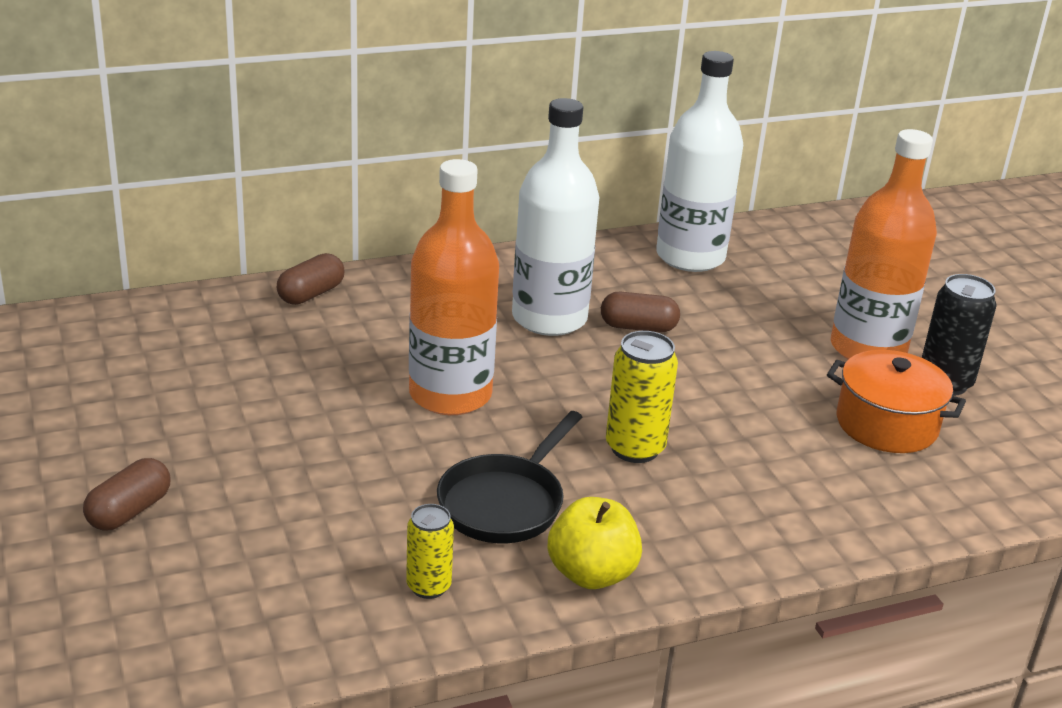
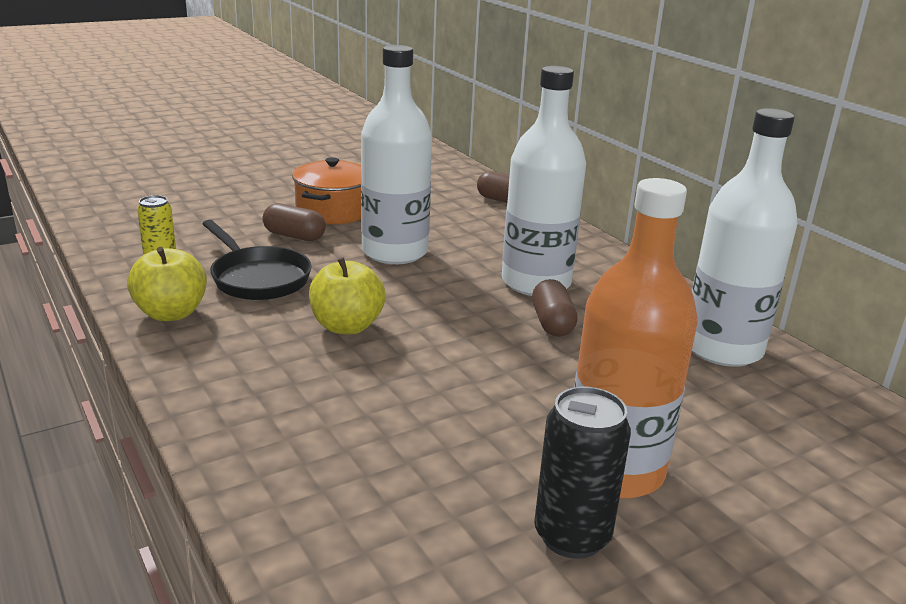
camera: 80 degrees right, 5 degrees down
brown capsule [83,458,170,531] -> brown capsule moved to [263,203,326,241]
orange bottle [409,159,499,415] -> white bottle [361,45,432,264]
black pan [437,411,582,543] -> black pan turned 150 degrees counterclockwise [203,220,312,300]
yellow can [606,331,678,463] -> yellow apple [309,257,385,334]
orange pot [827,350,966,453] -> orange pot moved to [292,157,361,224]

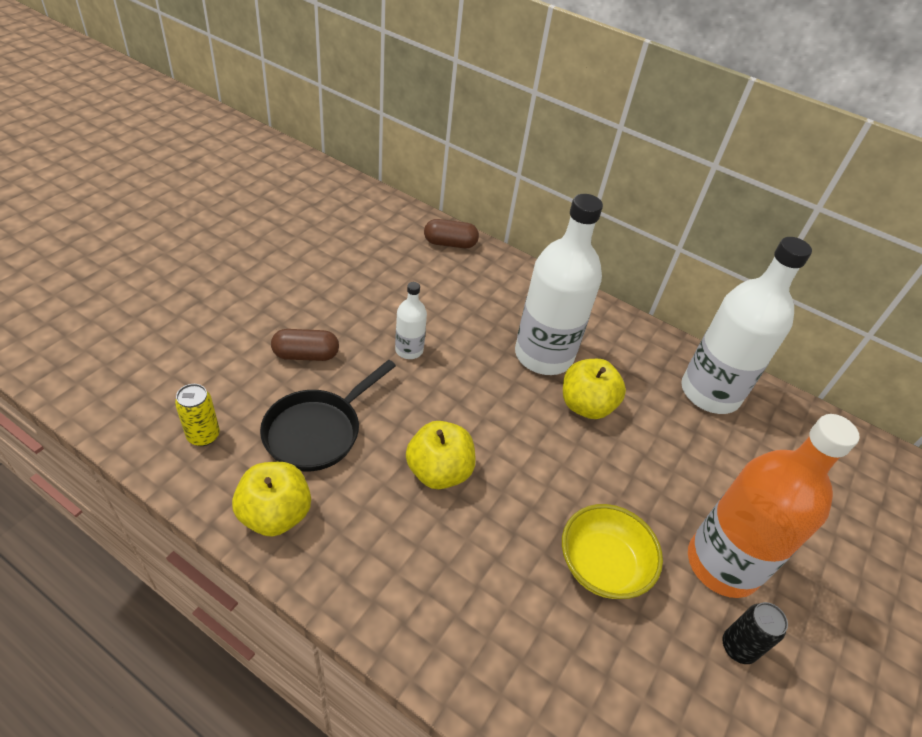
camera: 30 degrees left, 20 degrees up
black pan [203,220,312,300] -> black pan turned 105 degrees clockwise [260,360,396,471]
orange pot [292,157,361,224] -> none
white bottle [361,45,432,264] -> white bottle [395,282,427,359], size x0.46
brown capsule [532,279,578,337] -> yellow apple [563,359,626,419]
black can [534,387,631,559] -> black can [722,602,788,664], size x0.64
none -> yellow bowl [562,504,663,599]

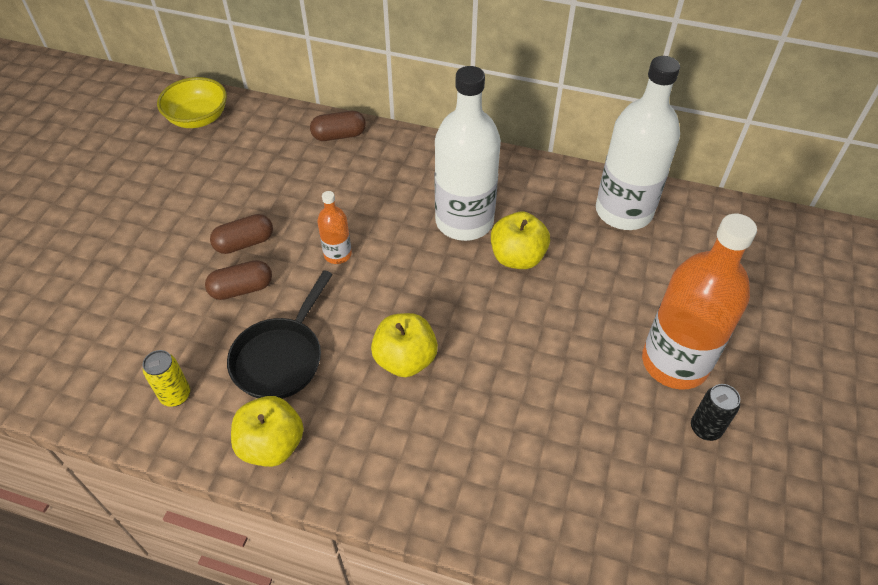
camera: 10 degrees left, 5 degrees up
white bottle [395,282,427,359] -> orange bottle [317,191,352,264]
yellow bowl [562,504,663,599] -> yellow bowl moved to [157,77,227,128]
none -> brown capsule [210,214,273,254]

